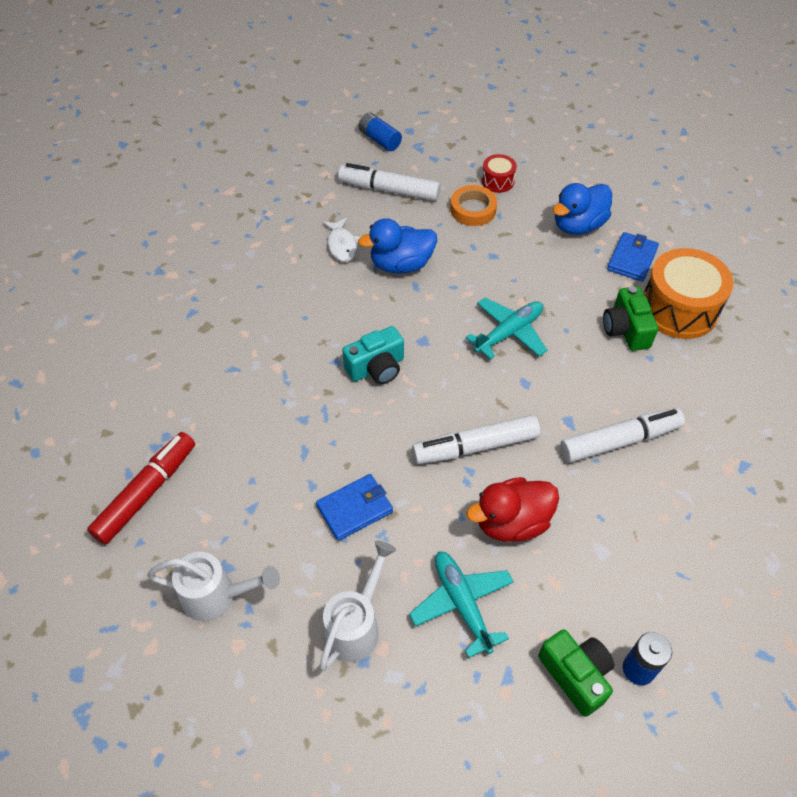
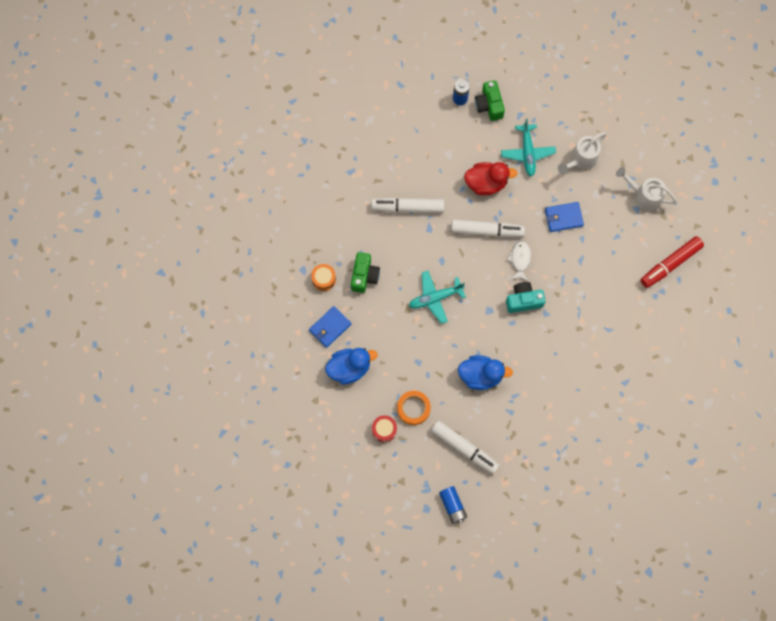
camera: 160 degrees left, 20 degrees up
white fish [322,218,360,262] -> white fish moved to [507,241,531,281]
orange drum [643,248,734,339] -> orange drum [311,264,336,291], size x0.49

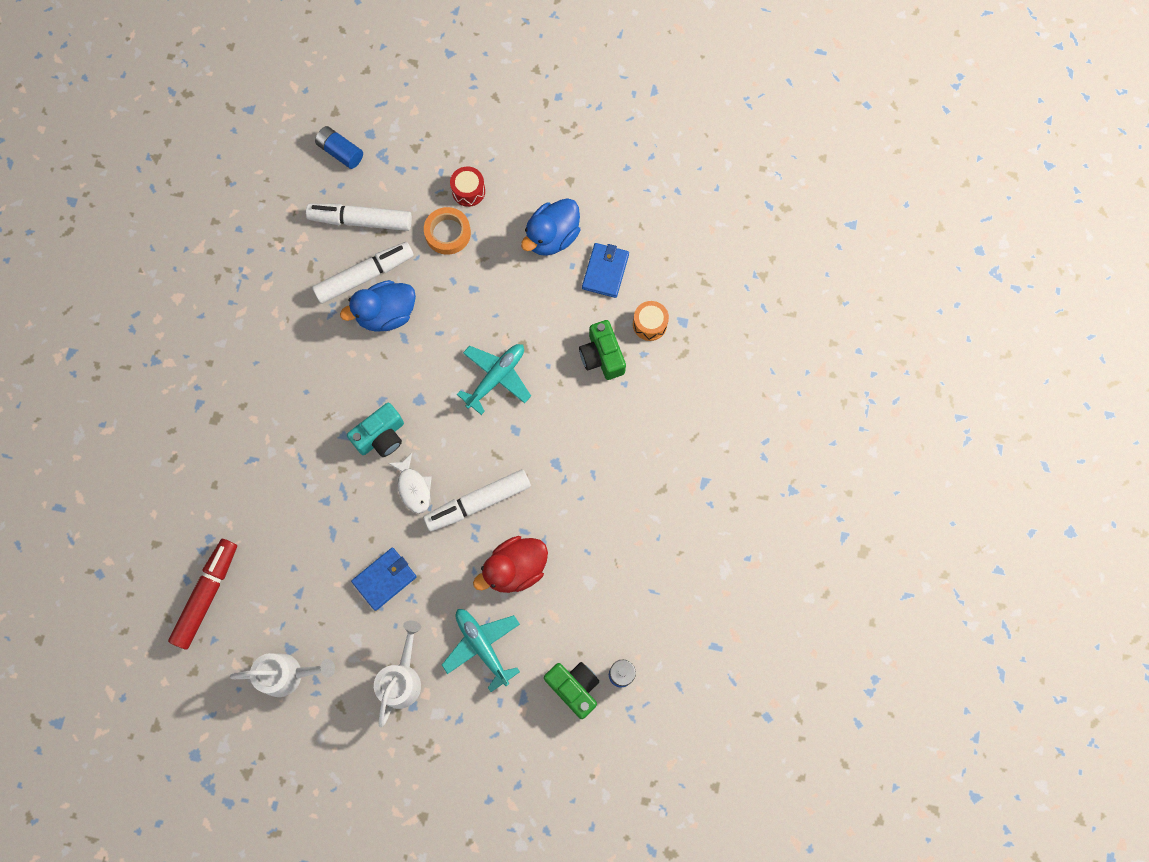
camera: 150 degrees right, 0 degrees up
white marker [371,197,444,213] -> white marker moved to [312,242,414,304]

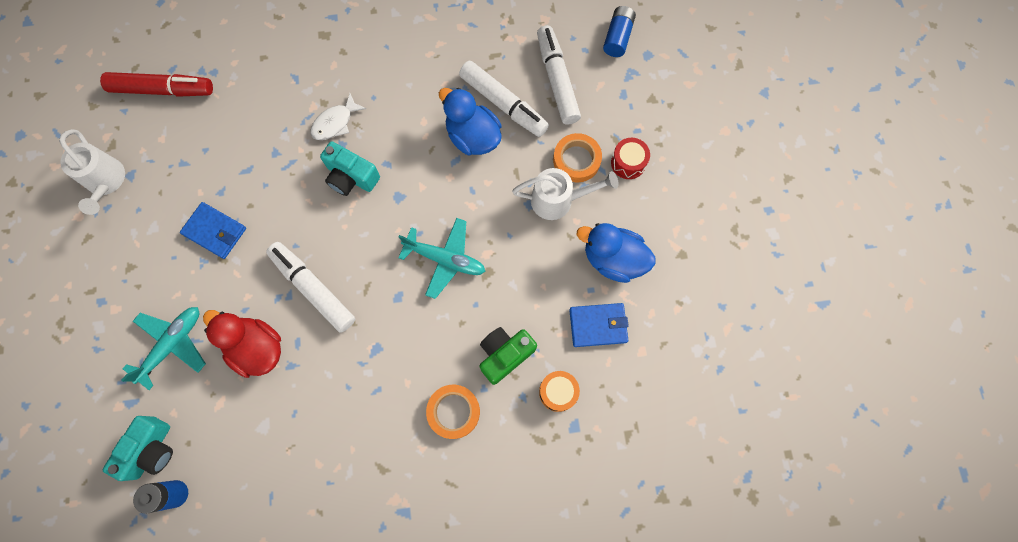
camera: 70 degrees right, 0 degrees up
white watering can [374,620,421,727] -> white watering can moved to [512,168,618,220]
white fish [388,453,432,514] -> white fish moved to [311,93,366,140]
green camera [544,662,599,719] -> turquoise camera [103,416,173,481]
none -> orange tape [426,385,480,439]

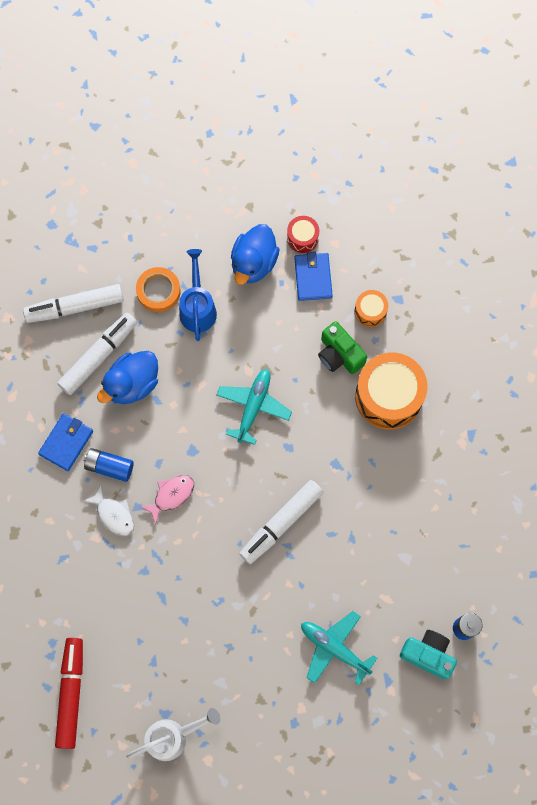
camera: 90 degrees left, 0 degrees up
blue wallet [180,202,246,259] -> blue wallet moved to [38,413,93,471]
red duck [203,310,281,378] -> none
turquoise camera [320,141,380,196] -> pink fish [140,475,194,525]
orange tape [426,385,480,439] -> orange drum [355,352,427,430]
white watering can [512,168,618,220] -> blue watering can [179,249,217,341]
blue battery [603,6,636,57] -> blue battery moved to [83,448,134,482]
red drum [611,138,650,179] -> red drum moved to [287,216,319,253]

